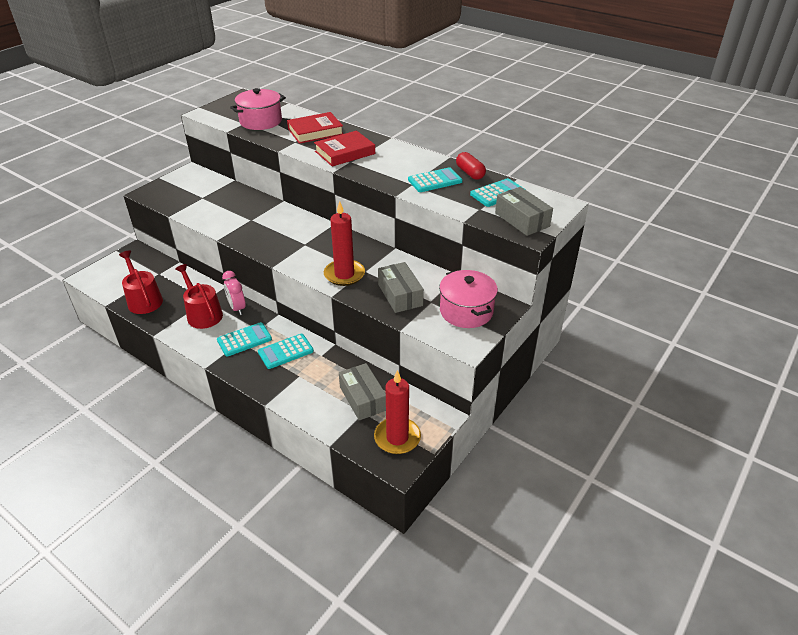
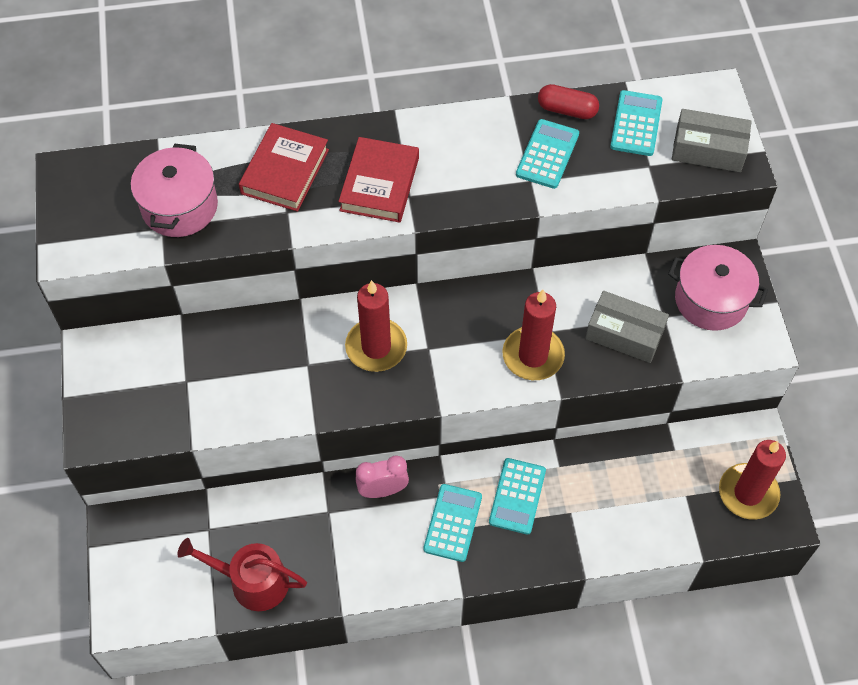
camera: 45 degrees left, 20 degrees up
red watering can [175,264,223,329] -> none
pink clock [222,271,246,315] -> pink clock turned 150 degrees clockwise [355,455,409,498]
grey box [339,363,386,420] -> none
none -> red candle [345,280,407,372]

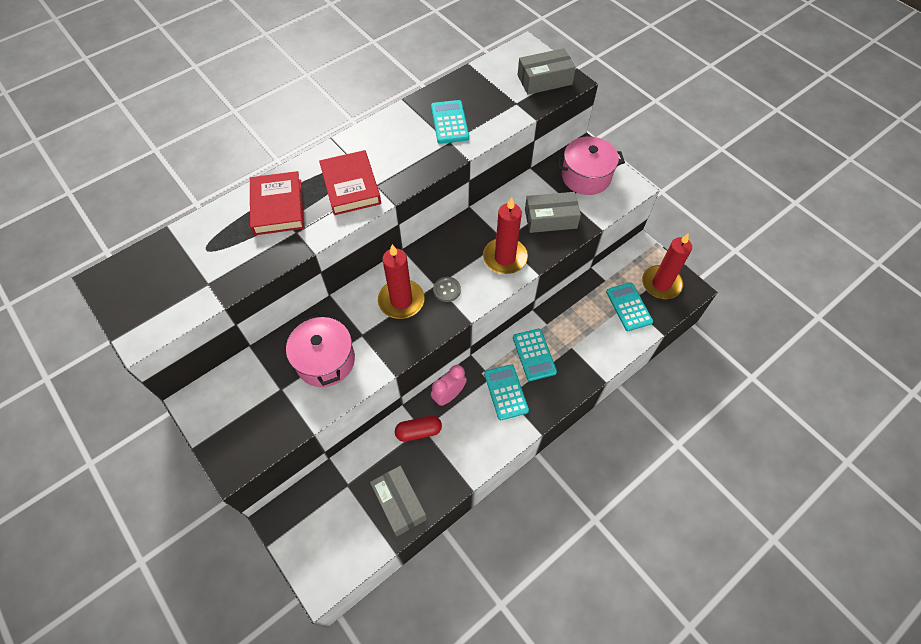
camera: 30 degrees left, 0 degrees up
pink pot [131,144,218,237] -> pink pot moved to [286,313,355,387]
red watering can [177,538,307,611] -> grey box [370,466,427,537]
red capsule [538,84,599,119] -> red capsule moved to [395,416,442,442]
turquoise calculator [610,90,663,156] -> turquoise calculator moved to [606,282,653,331]
none -> grey button [433,277,461,302]

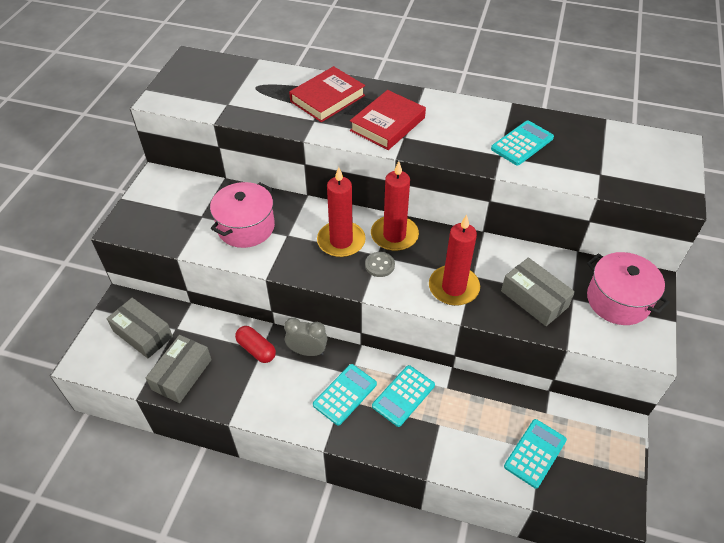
camera: 55 degrees right, 10 degrees down
pink clock [431,365,467,406] -> grey clock [284,318,327,356]
grey box [518,48,576,95] -> grey box moved to [107,298,173,358]
red candle [642,233,692,299] -> red candle moved to [371,161,419,251]

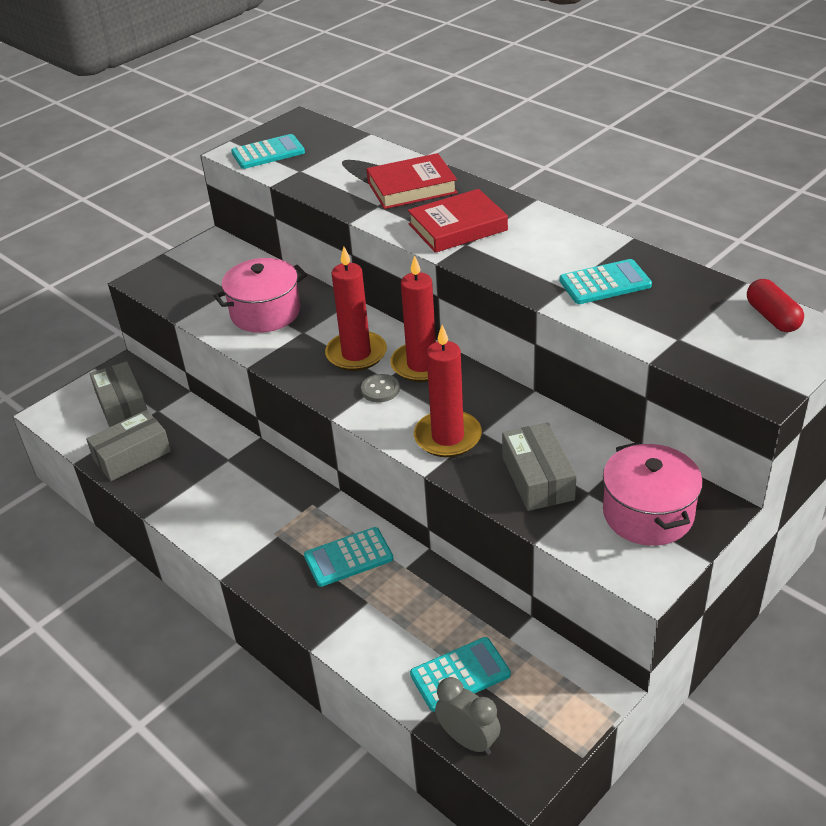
camera: 30 degrees right, 10 degrees down
red capsule [235,326,276,363] -> red capsule moved to [747,279,804,332]
grey clock [284,318,327,356] -> grey clock moved to [435,677,501,755]
turquoise calculator [313,364,377,426] -> turquoise calculator moved to [231,134,305,169]

